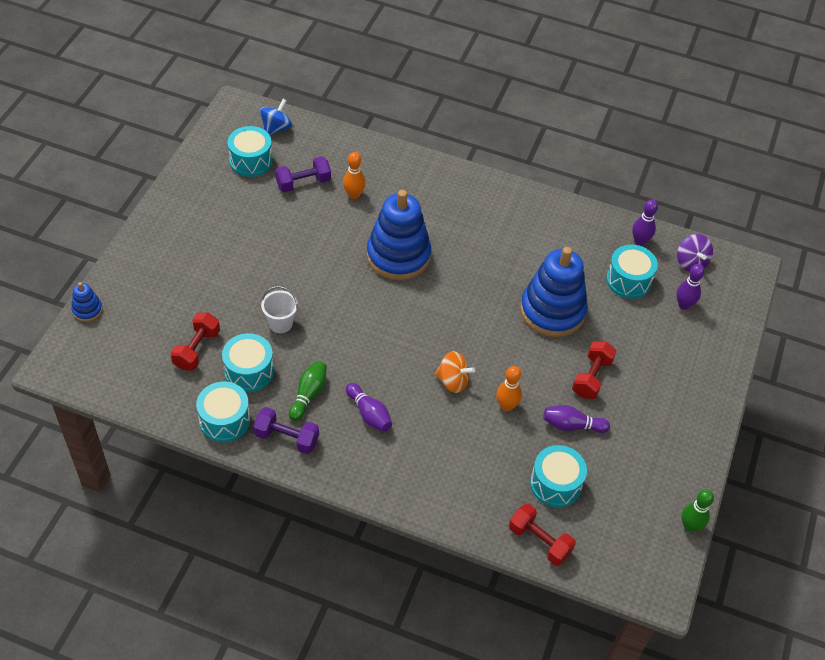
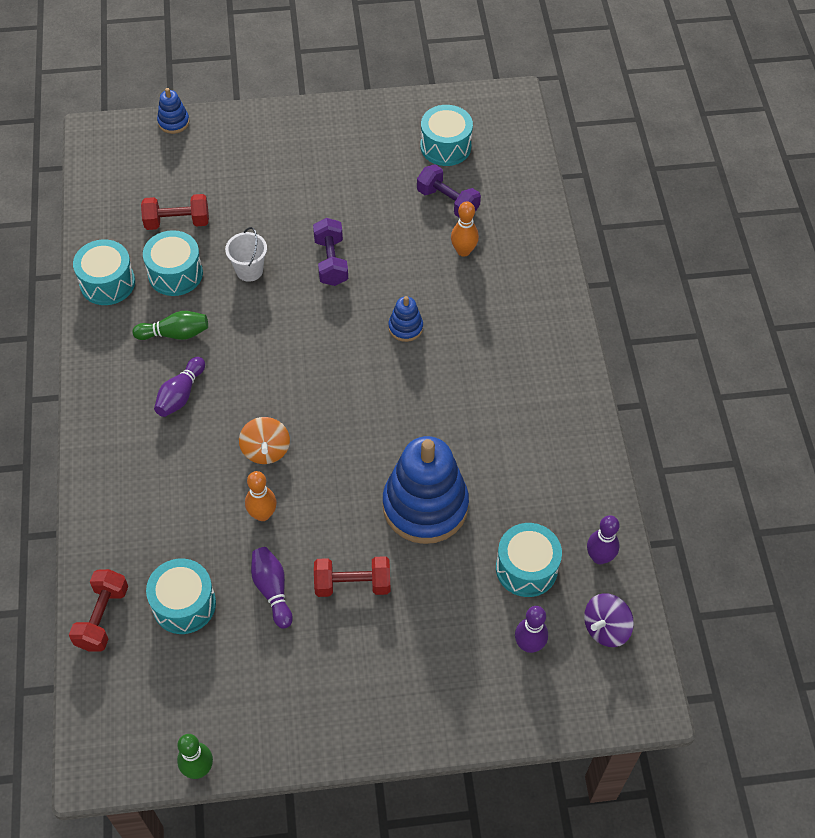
camera: 65 degrees right, 5 degrees up
purple dumbbell [253,407,319,454] -> purple dumbbell moved to [313,218,348,286]
blue spinning top [259,99,292,136] -> none
blue stacking toy [367,190,431,280] -> blue stacking toy [388,296,423,342], size x0.44

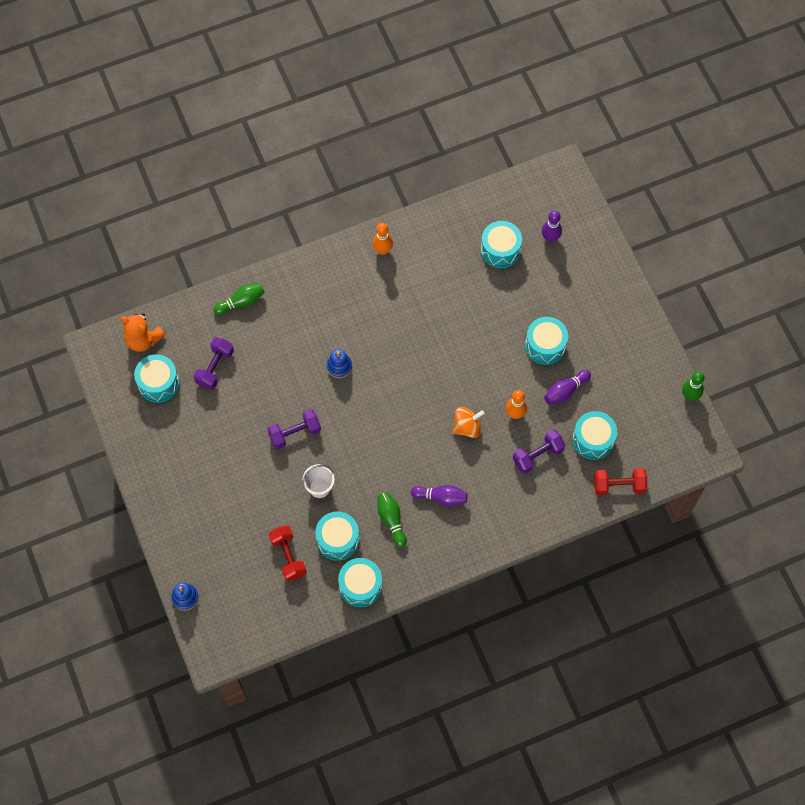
camera: 105 degrees left, 10 degrees up
red dumbbell [314,556,390,597] -> turquoise drum [525,317,568,365]
blue stacking toy [383,436,469,544] -> none
orange bowling pin [451,201,479,257] -> orange bowling pin moved to [372,223,393,255]
purple spinning top [584,593,634,647] -> none
purple bowling pin [587,515,619,564] -> none
none -> orange teddy bear [120,313,165,352]
none -> green bowling pin [213,283,265,315]
none -> purple dumbbell [513,429,565,474]

